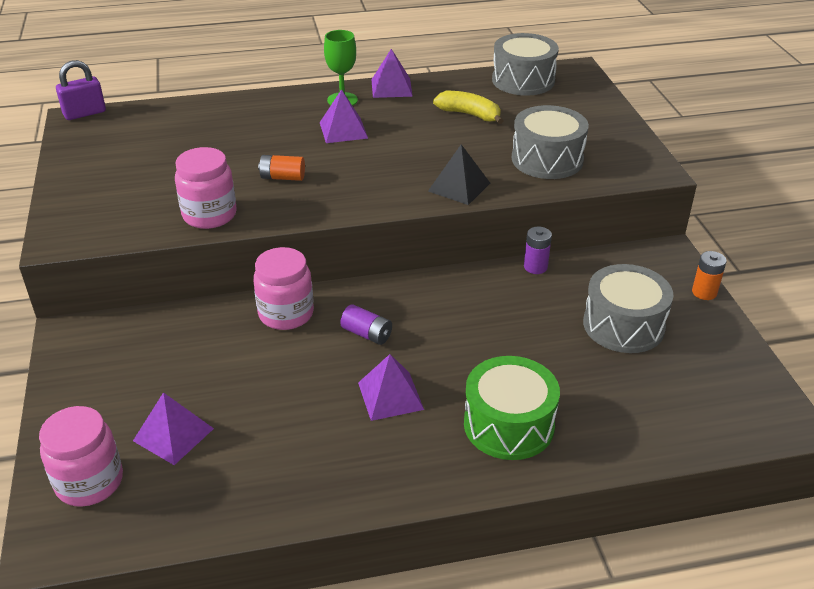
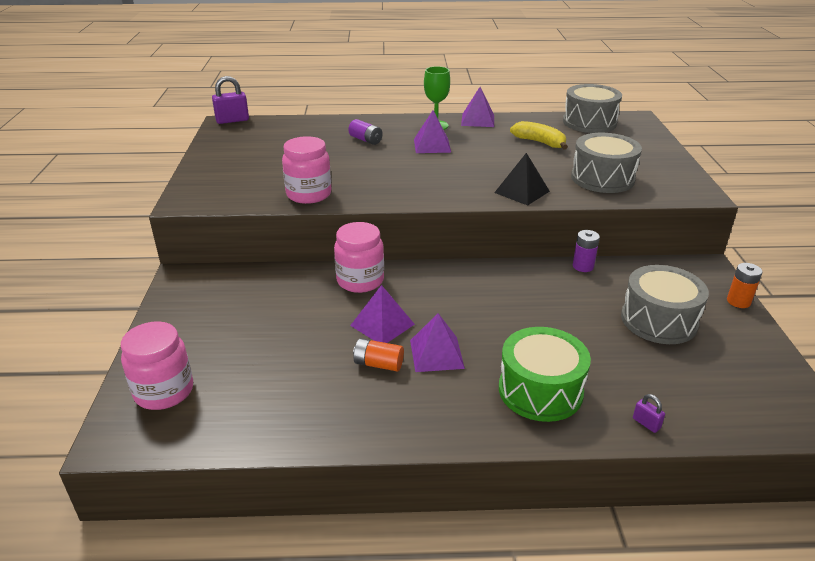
camera: 10 degrees right, 5 degrees down
purple pyramid [133,392,214,465] -> purple pyramid moved to [350,285,415,343]
orange battery [258,155,305,181] -> orange battery moved to [353,338,404,372]
purple battery [340,304,392,345] -> purple battery moved to [348,119,383,145]
none -> purple padlock [633,394,665,433]

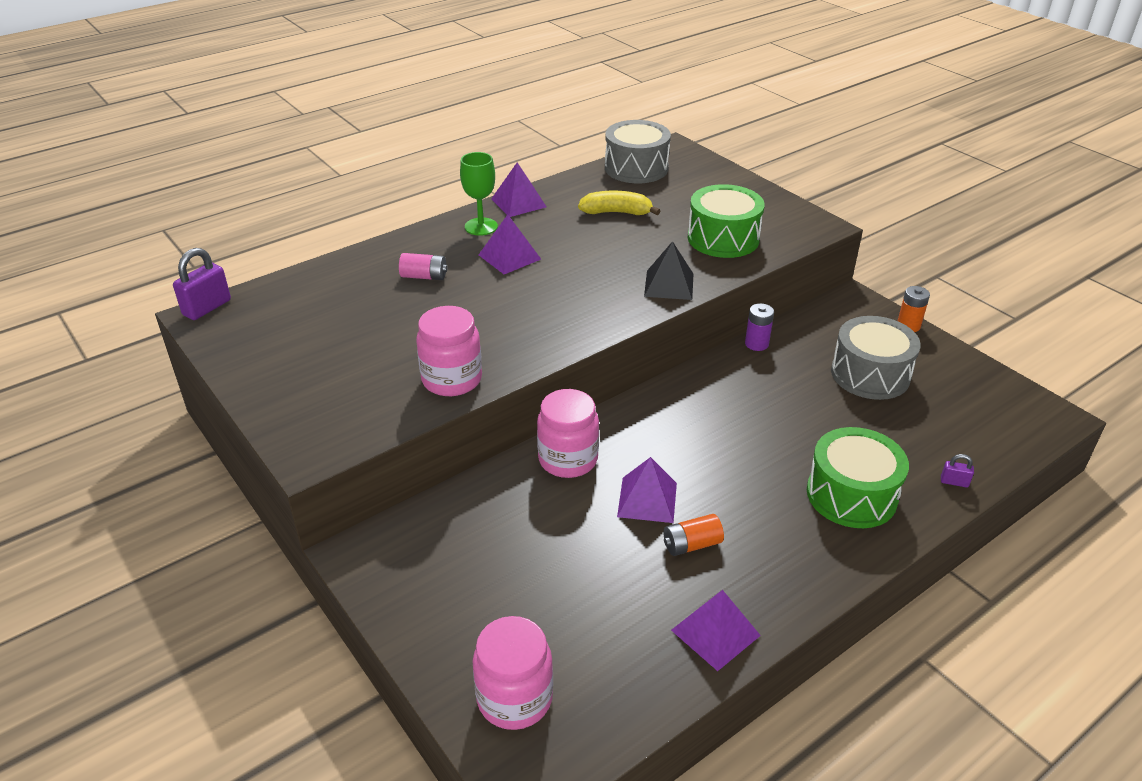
camera: 35 degrees left, 5 degrees up
purple battery [348,119,383,145] -> pink battery [399,253,448,280]
purple pyramid [410,313,465,372] -> purple pyramid moved to [671,590,761,671]
grey drum [571,133,642,193] -> green drum [688,184,765,258]

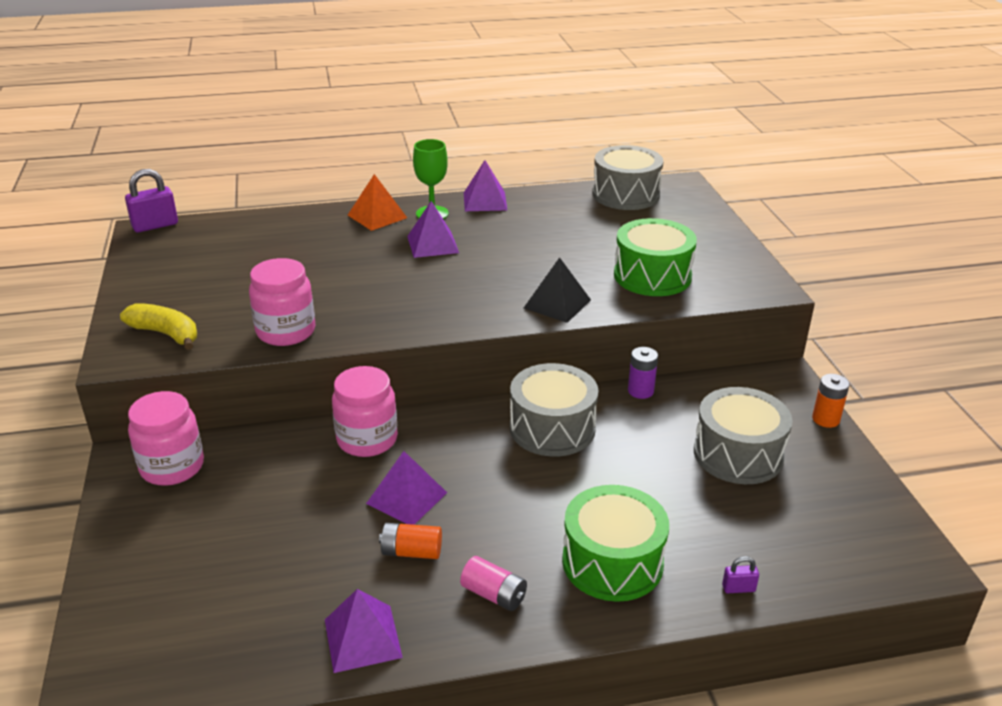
camera: 25 degrees right, 5 degrees down
pink battery [399,253,448,280] -> pink battery moved to [460,556,527,611]
pink jar [472,616,553,730] -> pink jar moved to [128,391,204,486]
yellow banana [578,191,660,215] -> yellow banana moved to [120,303,197,350]
purple padlock [941,454,974,488] -> purple padlock turned 45 degrees counterclockwise [722,556,759,593]
none -> orange pyramid [348,174,407,231]
none -> grey drum [510,363,598,457]

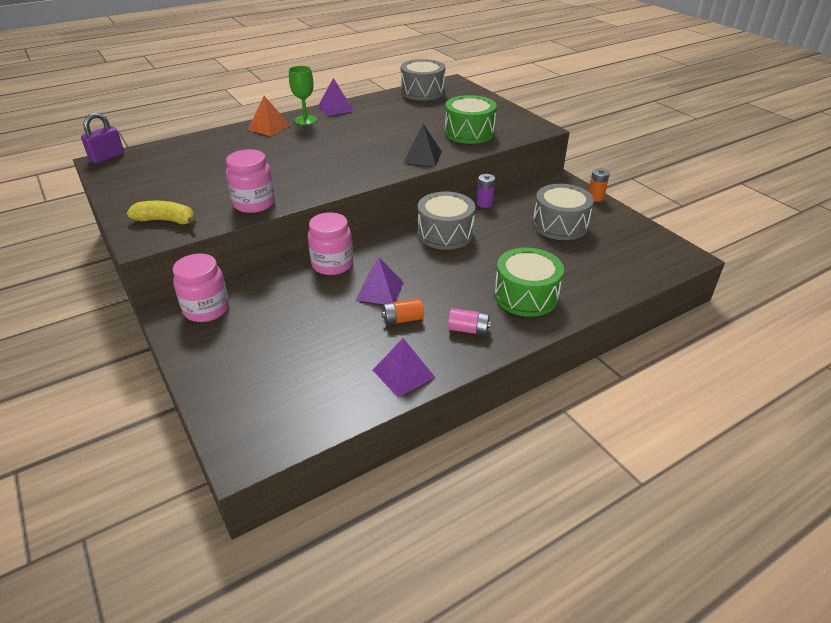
camera: 20 degrees left, 5 degrees up
purple pyramid [407,201,459,258] -> none
purple padlock [722,556,759,593] -> none

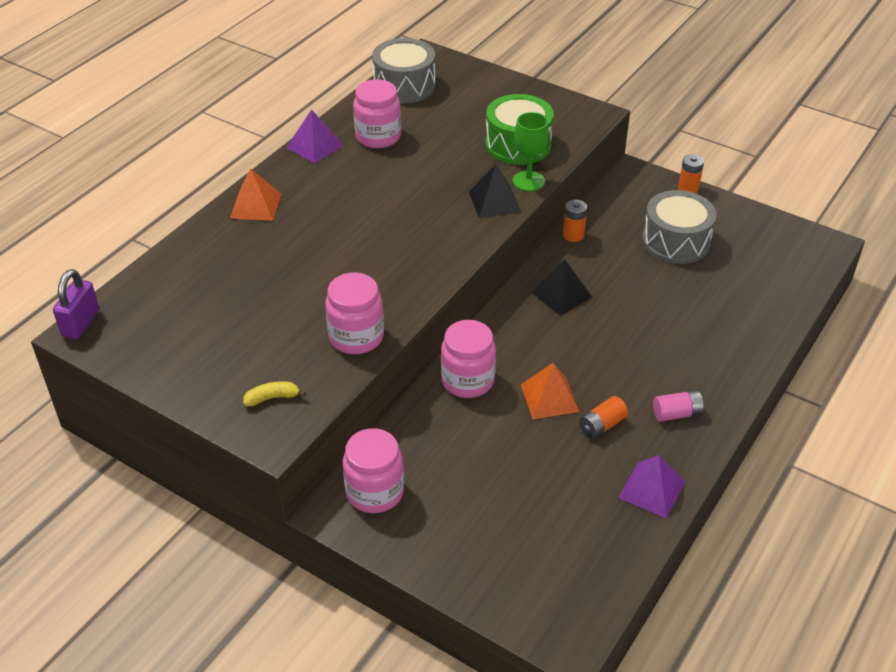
camera: 25 degrees left, 5 degrees up
yellow banana [127,201,197,225] -> yellow banana [243,381,306,406], size x0.63
green goblet [289,66,317,125] -> green goblet moved to [513,112,549,191]
purple pyramid [356,257,404,304] -> orange pyramid [521,363,579,419]
grey drum [418,192,475,250] -> black pyramid [531,260,592,315]
purple battery [476,174,495,208] -> orange battery [563,200,587,242]
green drum [494,248,564,317] -> none
none -> pink jar [353,79,401,148]

